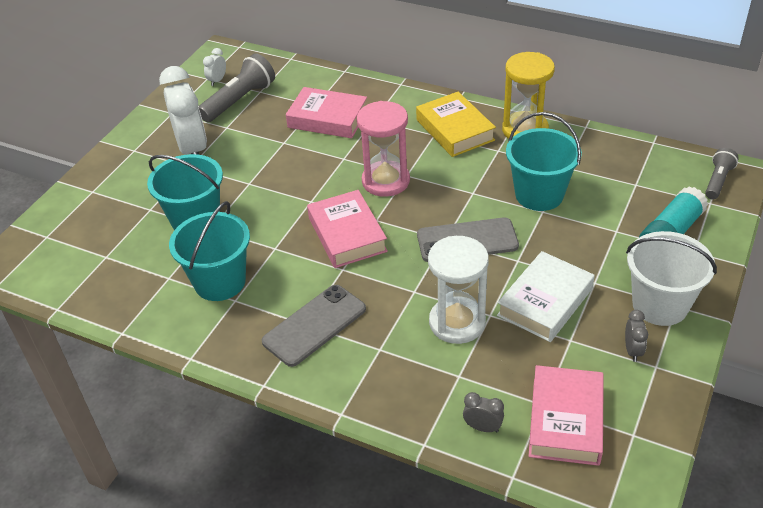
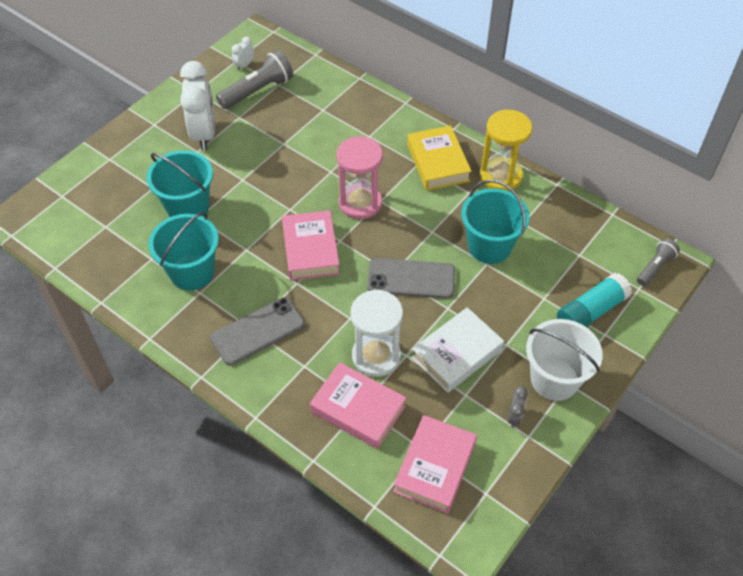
camera: 10 degrees right, 10 degrees up
pink book [286,87,367,138] -> pink book moved to [310,362,406,449]
grey clock [463,392,504,432] -> none

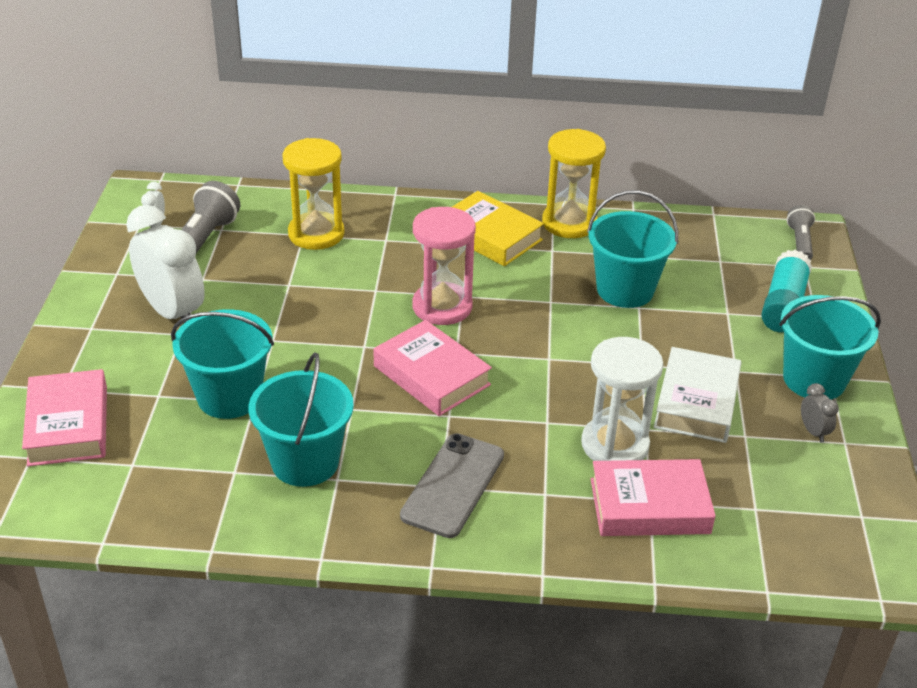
camera: 35 degrees left, 15 degrees down
grey phone [367,258,455,298] -> none
pink book [393,415,477,514] -> pink book moved to [22,369,107,466]
white bucket [526,319,603,401] -> turquoise bucket [779,295,881,400]
none -> yellow hourglass [282,138,345,250]

